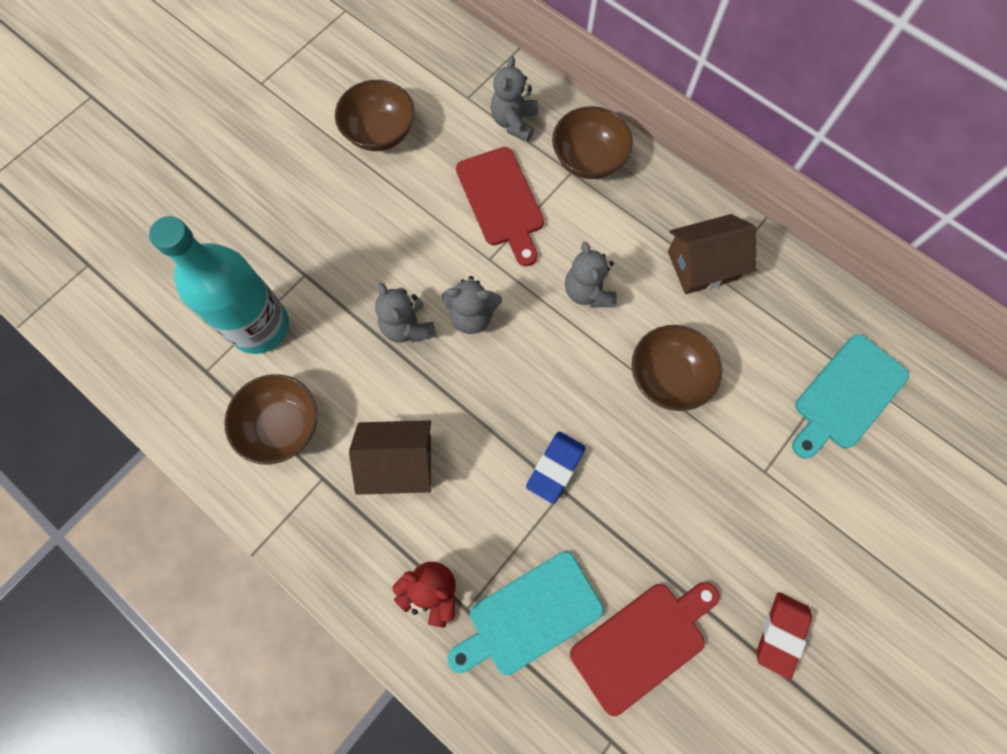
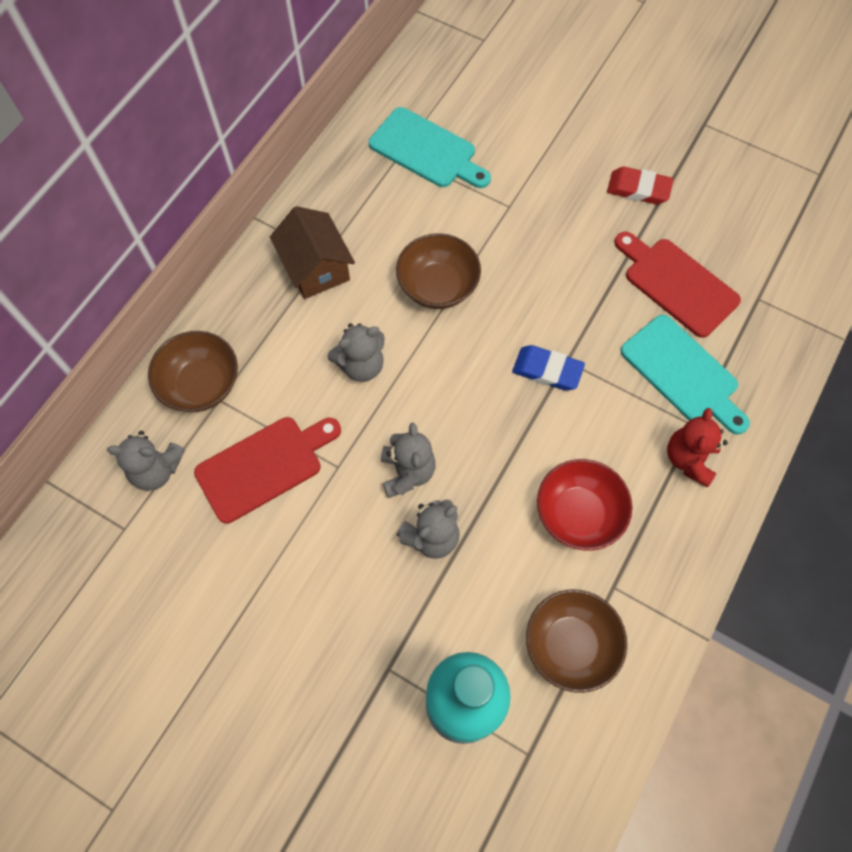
camera: 100 degrees left, 5 degrees down
brown bowl [335,80,415,151] -> none
brown house [349,420,431,495] -> red bowl [537,459,632,551]

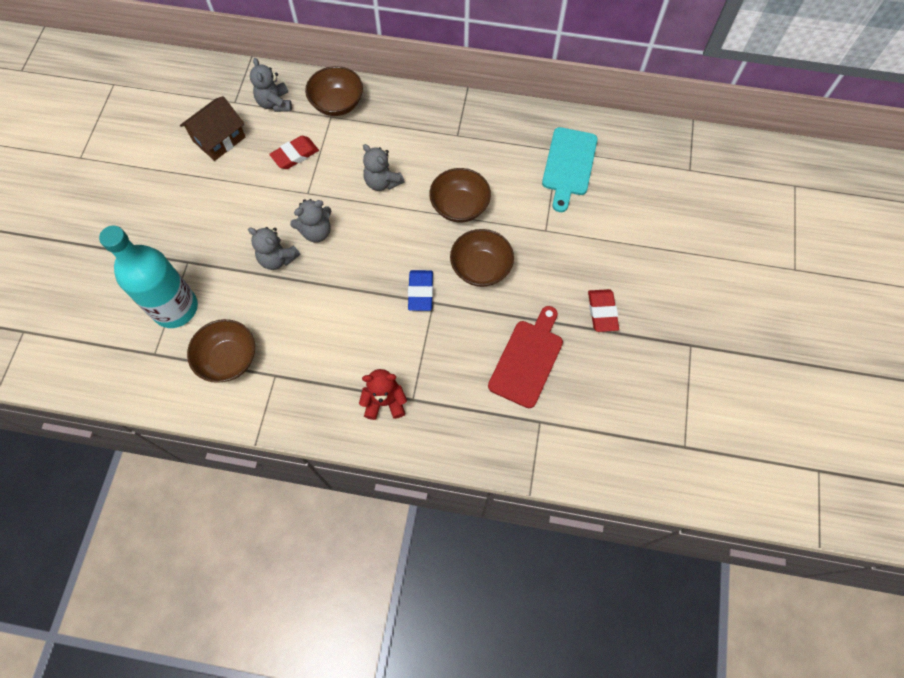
camera: 70 degrees right, 0 degrees up
red cutting board [194,417,341,524] -> red eraser [269,136,319,169]
brown house [270,206,355,299] -> brown house moved to [180,96,246,161]
red bowl [537,459,632,551] -> none
turquoise cutting board [621,315,750,435] -> none
none -> brown bowl [450,229,514,287]

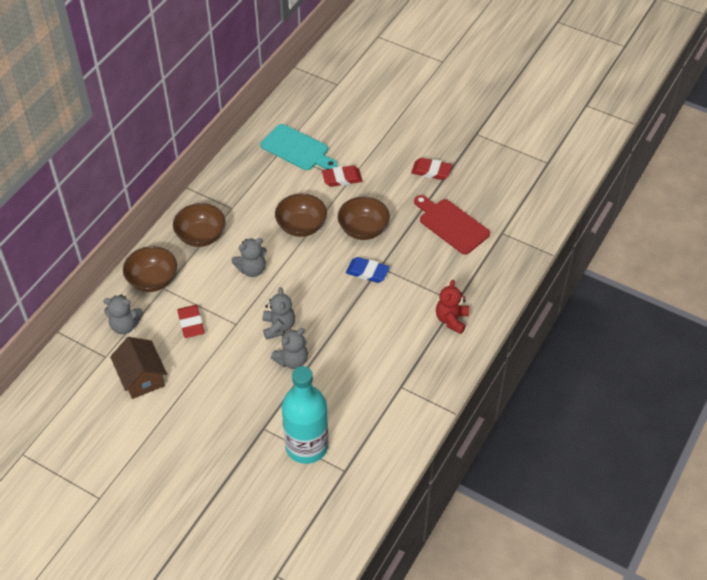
camera: 70 degrees left, 15 degrees down
brown bowl [187,319,255,383] -> brown bowl moved to [173,203,225,247]
none -> red eraser [322,165,362,187]

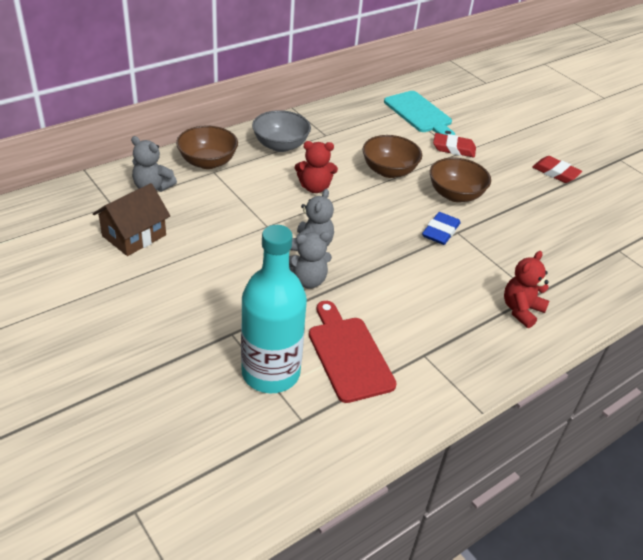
camera: 20 degrees right, 10 degrees down
brown house [110,337,167,399] -> brown house turned 45 degrees clockwise [93,183,170,256]
brown bowl [173,203,225,247] -> grey bowl [252,110,311,152]
red eraser [177,305,205,338] -> none
grey teddy bear [232,238,267,277] -> red teddy bear [295,141,338,193]
blue eraser [346,257,390,283] -> blue eraser turned 75 degrees clockwise [422,212,461,245]
red cutting board [414,195,490,254] -> red cutting board moved to [309,301,397,403]

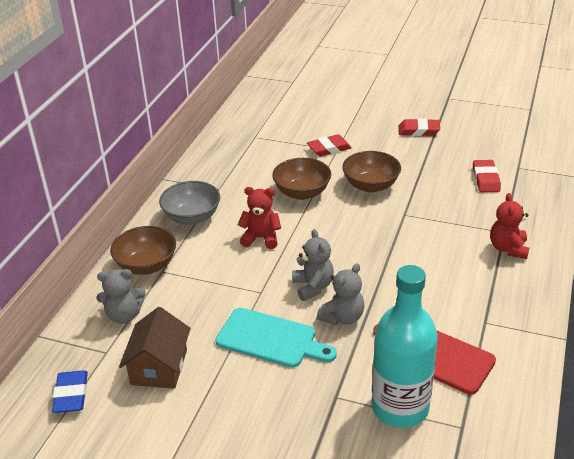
camera: 30 degrees left, 5 degrees down
red teddy bear [295,141,338,193] -> red teddy bear turned 135 degrees counterclockwise [238,187,281,249]
turquoise cutting board [384,91,455,135] -> turquoise cutting board moved to [215,308,337,368]
blue eraser [422,212,461,245] -> blue eraser moved to [52,370,88,413]
none -> red eraser [473,160,501,192]

